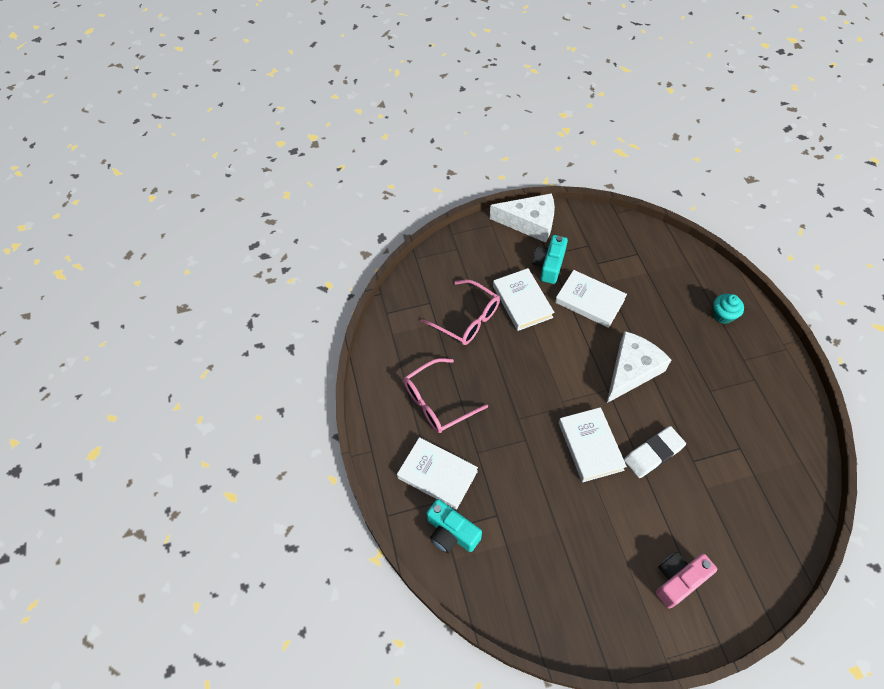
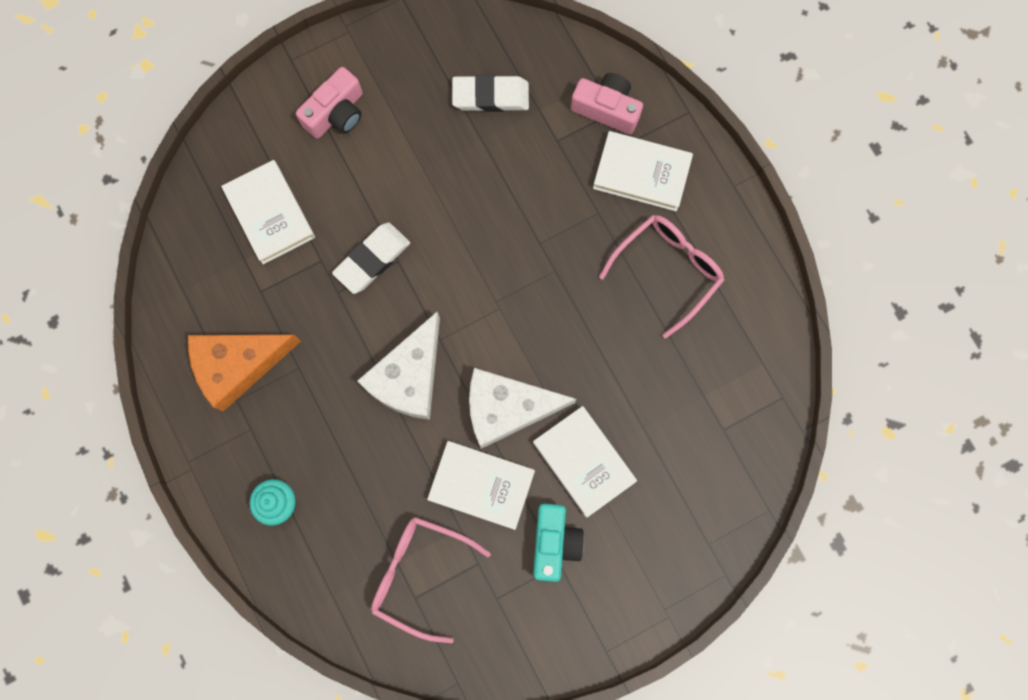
camera: 165 degrees right, 20 degrees up
pink glasses [420,279,500,345] -> pink glasses moved to [371,517,491,643]
turquoise camera [427,499,482,553] -> pink camera [571,73,643,134]
white cheese [490,193,555,243] -> white cheese moved to [469,368,576,449]
white book [559,407,627,482] -> white book moved to [221,160,315,264]
none -> orange cheese [188,335,301,411]
none -> white eraser [452,75,529,112]

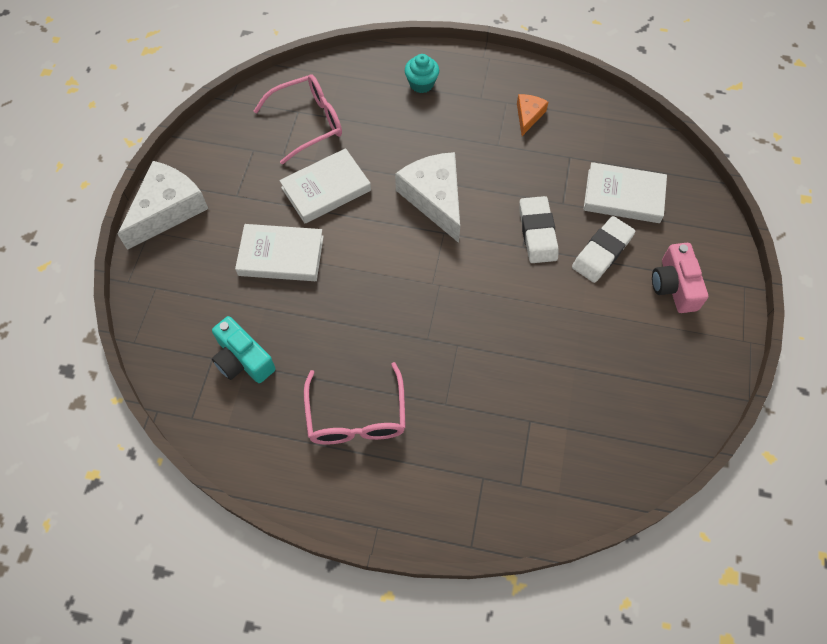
camera: 130 degrees right, 15 degrees down
orange cheese [188,335,301,411] -> orange cheese [517,94,548,136], size x0.51
white eraser [452,75,529,112] -> white eraser moved to [572,216,635,283]
white cheese [469,368,576,449] -> white cheese moved to [118,161,208,250]
turquoise camera [533,504,584,582] -> turquoise camera moved to [212,316,276,383]
pink camera [571,73,643,134] -> none
white book [593,131,693,211] -> none

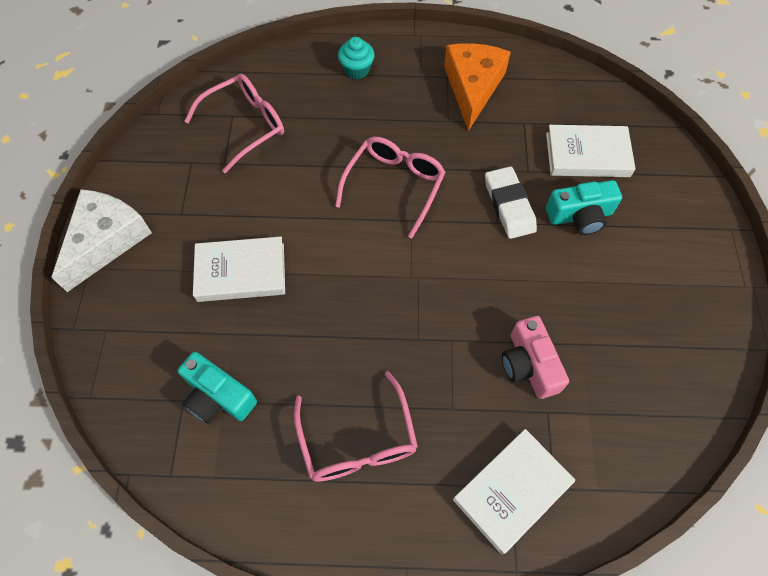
camera: 10 degrees left, 0 degrees up
white book [279,148,371,223] -> white book moved to [453,429,575,554]
white cheese [395,152,460,243] -> pink glasses [335,137,446,238]
orange cheese [517,94,548,136] -> orange cheese [444,43,511,131], size x1.97
white eraser [572,216,635,283] -> turquoise camera [546,180,622,235]
pink camera [652,243,708,313] -> pink camera moved to [502,316,569,399]

